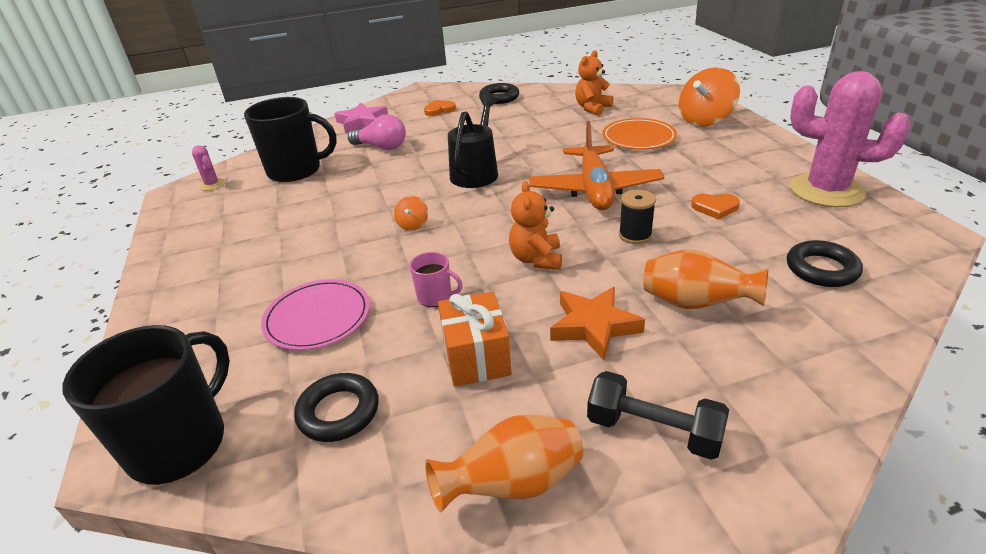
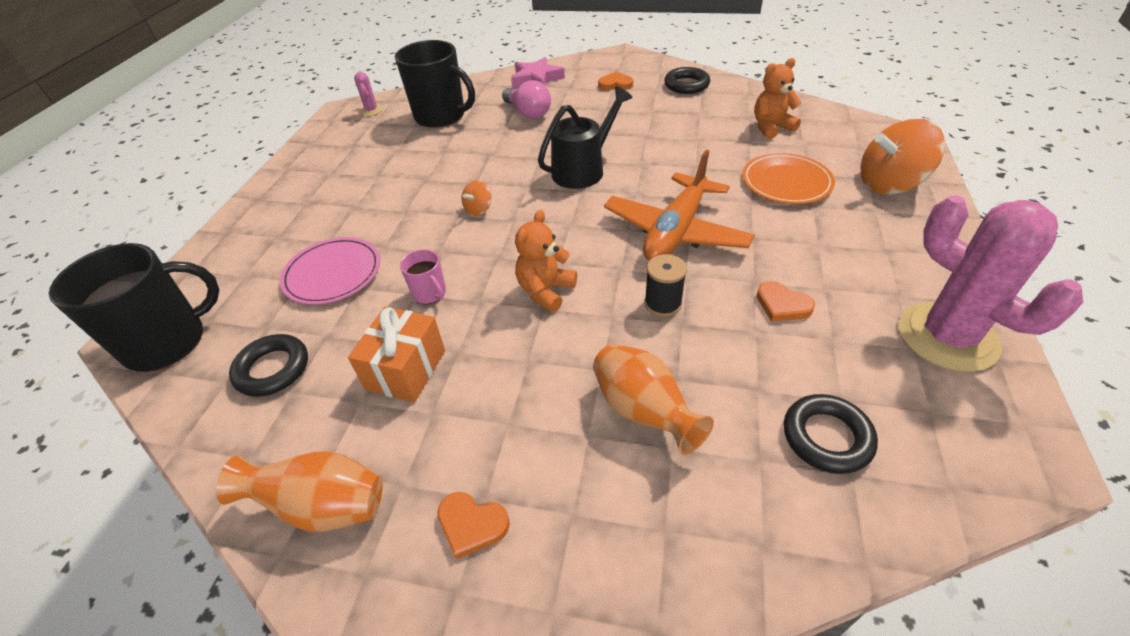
camera: 30 degrees right, 10 degrees up
orange star [550,287,645,360] -> none
black dumbbell [587,371,729,460] -> orange heart [437,492,510,559]

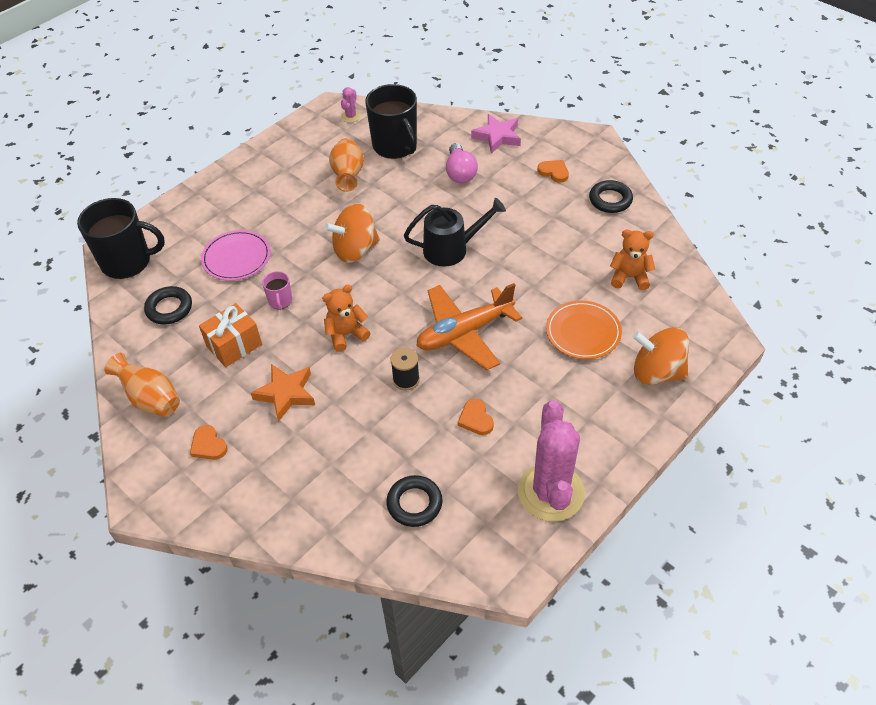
camera: 30 degrees right, 5 degrees up
orange spinning top [462,180,491,216] -> orange spinning top [324,204,380,263], size x2.16
orange vase [593,344,714,455] -> orange vase moved to [329,138,364,192]
none -> orange star [251,364,315,422]

